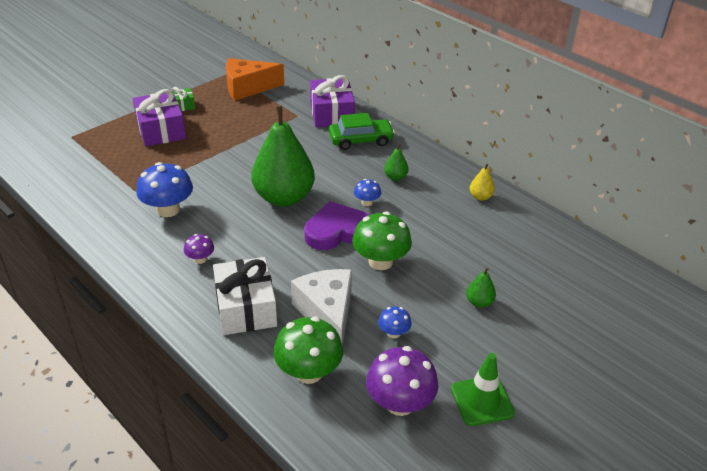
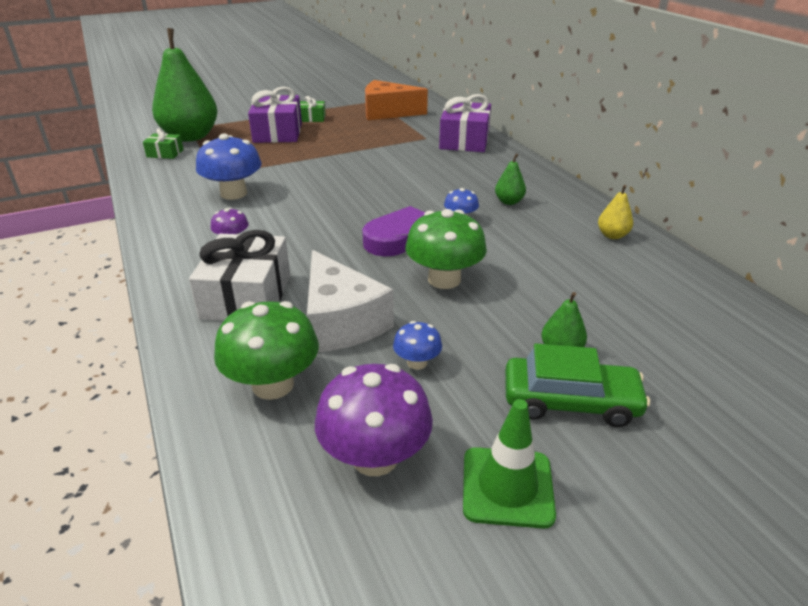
camera: 20 degrees right, 5 degrees down
green pear [251,106,315,207] -> green pear moved to [152,28,218,142]
white cheese [291,269,352,346] -> white cheese turned 150 degrees clockwise [307,250,394,352]
green car [329,113,395,150] -> green car moved to [505,343,650,427]
none -> green gift [143,128,184,159]

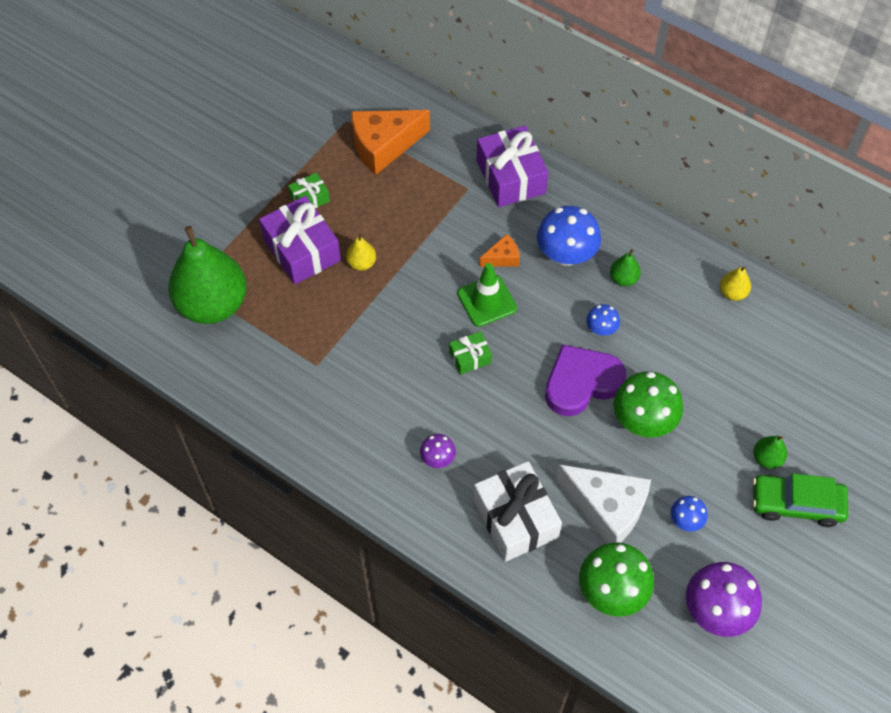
camera: 30 degrees left, 25 degrees up
green gift [143,128,184,159] -> green gift moved to [449,331,492,375]
blue mushroom [196,134,262,200] -> blue mushroom moved to [537,206,601,266]
green traffic cone [463,399,556,529] -> green traffic cone moved to [457,263,517,327]
green car [505,343,650,427] -> green car turned 150 degrees counterclockwise [753,473,848,527]
none -> yellow pear [346,233,376,271]
none -> orange cheese [479,234,520,267]

